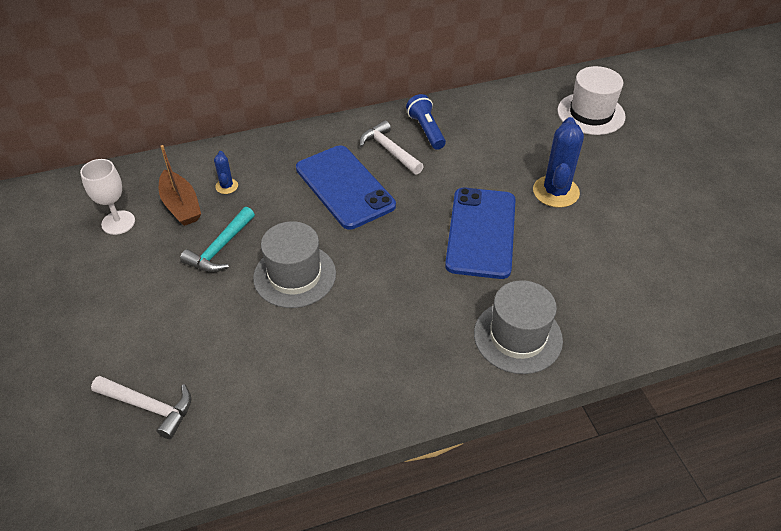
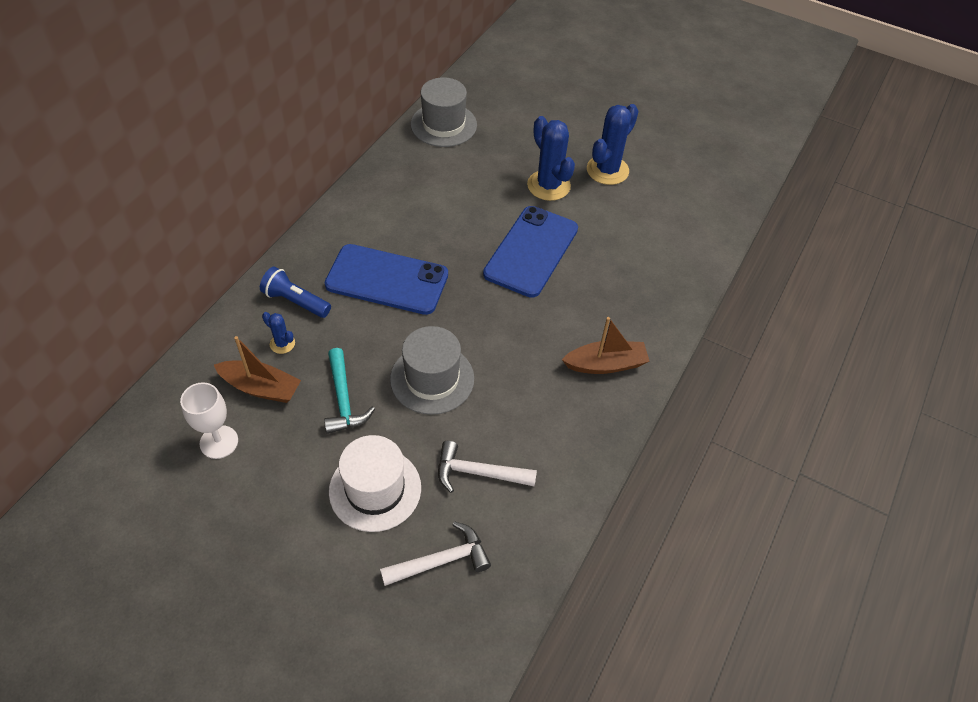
camera: 45 degrees left, 5 degrees up
white hammer [359,120,424,175] -> white hammer moved to [438,441,537,493]
blue flashlight [406,94,446,150] -> blue flashlight moved to [260,267,331,318]
blue phone [445,188,516,279] -> blue phone turned 60 degrees clockwise [483,206,578,298]
grey hat [474,280,563,374] -> grey hat moved to [411,77,477,147]
white hat [557,66,626,135] -> white hat moved to [329,435,421,532]
none -> brown boat [562,317,650,374]
none -> blue cactus [587,104,639,185]

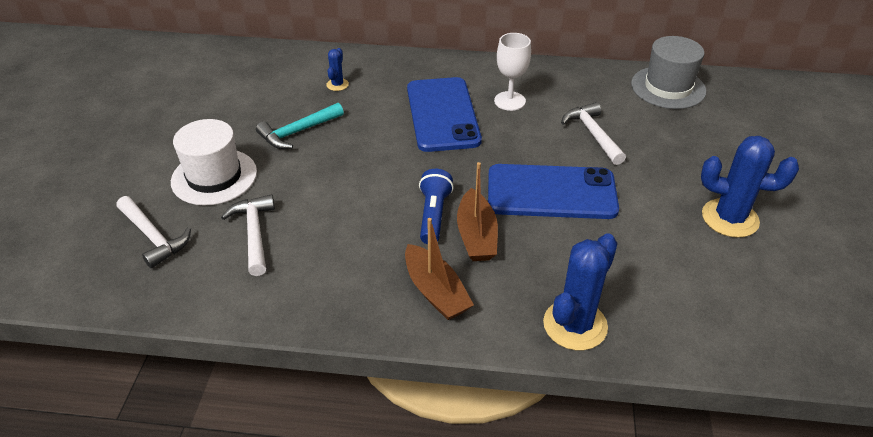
camera: 70 degrees right, 10 degrees down
white goblet [180,382,238,459] -> white goblet moved to [494,33,531,111]
brown boat [214,336,301,403] -> brown boat moved to [457,162,498,261]
blue flashlight [260,267,331,318] -> blue flashlight moved to [419,169,454,244]
grey hat [390,326,474,415] -> none
blue cactus [527,116,575,201] -> blue cactus moved to [543,233,618,350]
none -> white hammer [561,102,626,165]

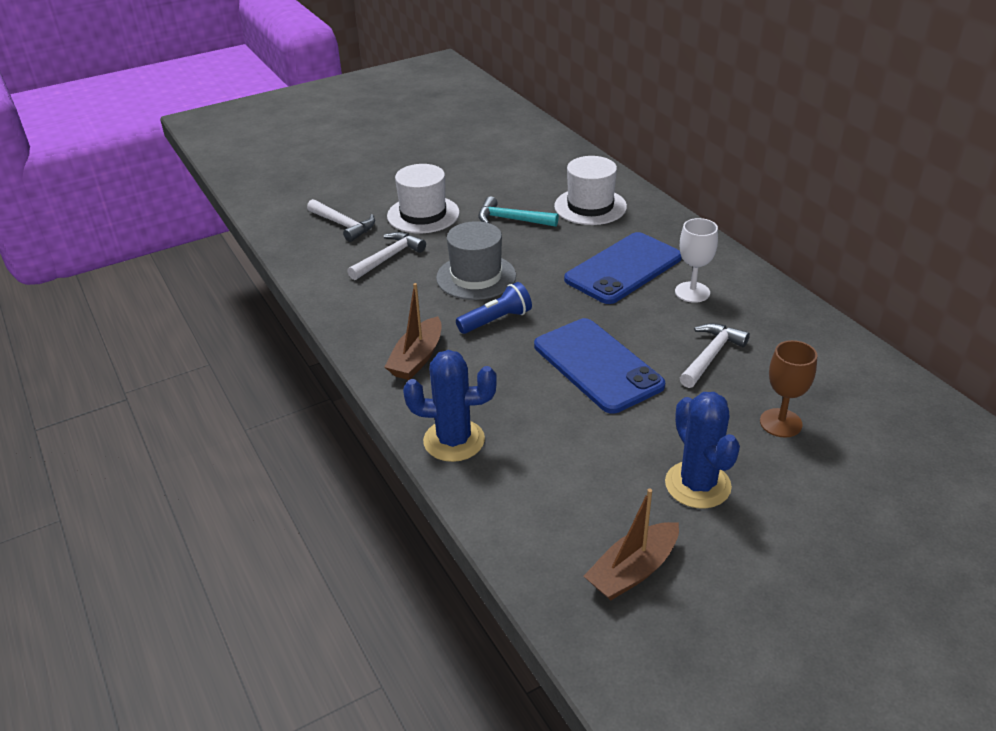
camera: 55 degrees right, 5 degrees down
white hammer [117,196,191,268] -> white hammer turned 60 degrees counterclockwise [307,199,375,242]
blue cactus [326,48,349,91] -> white hat [554,156,627,225]
brown boat [457,162,498,261] -> brown boat moved to [584,489,679,600]
grey hat [631,36,706,109] -> grey hat moved to [436,221,516,300]
none -> brown goblet [760,340,817,437]

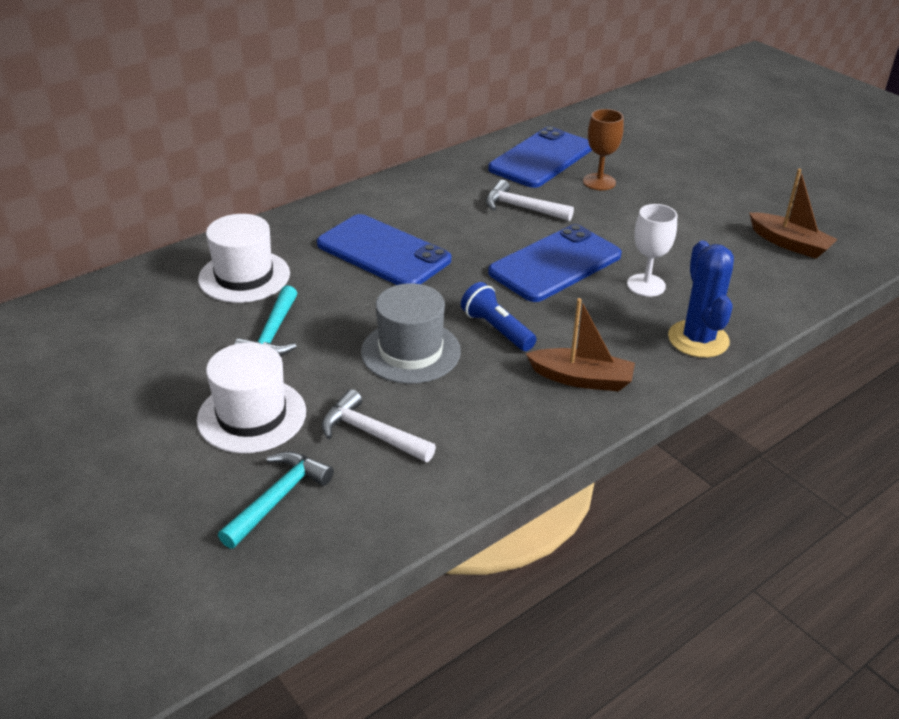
camera: 100 degrees left, 0 degrees up
white hammer [307,199,375,242] -> turquoise hammer [218,452,334,549]
blue cactus [665,392,740,508] -> none
white goblet [675,218,718,303] -> white goblet moved to [627,204,677,297]
none -> blue phone [488,127,592,188]

